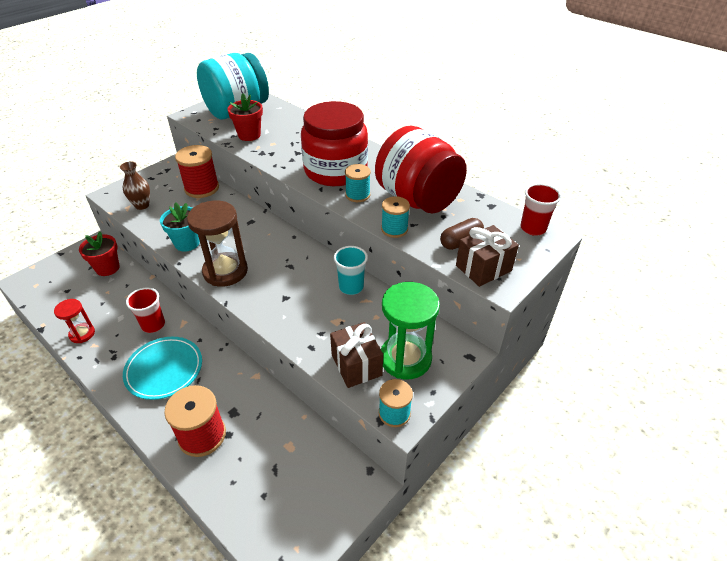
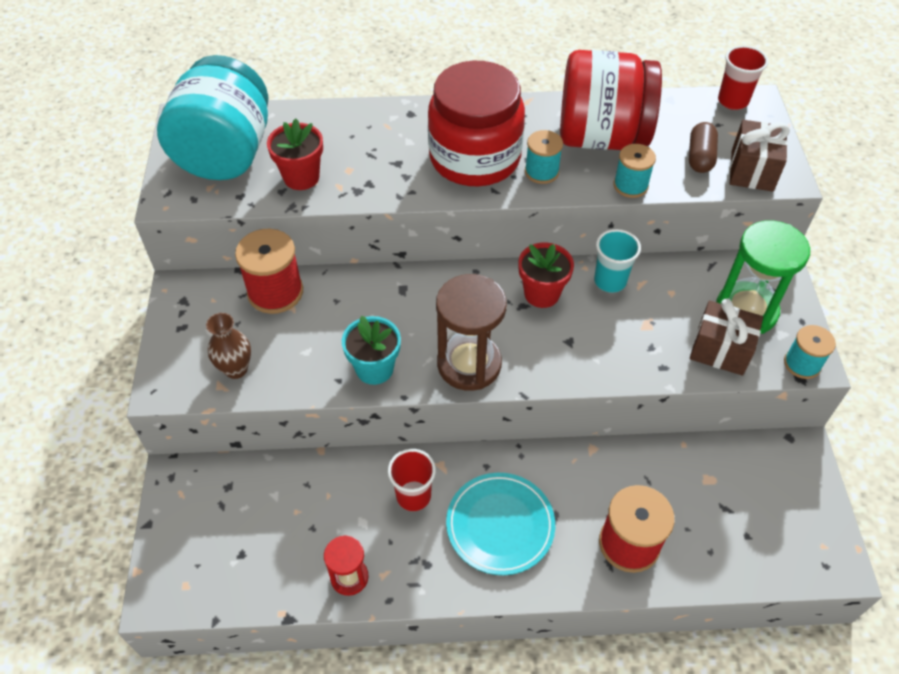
camera: 45 degrees left, 10 degrees up
red flower pot [79,232,120,276] -> red flower pot moved to [518,242,574,308]

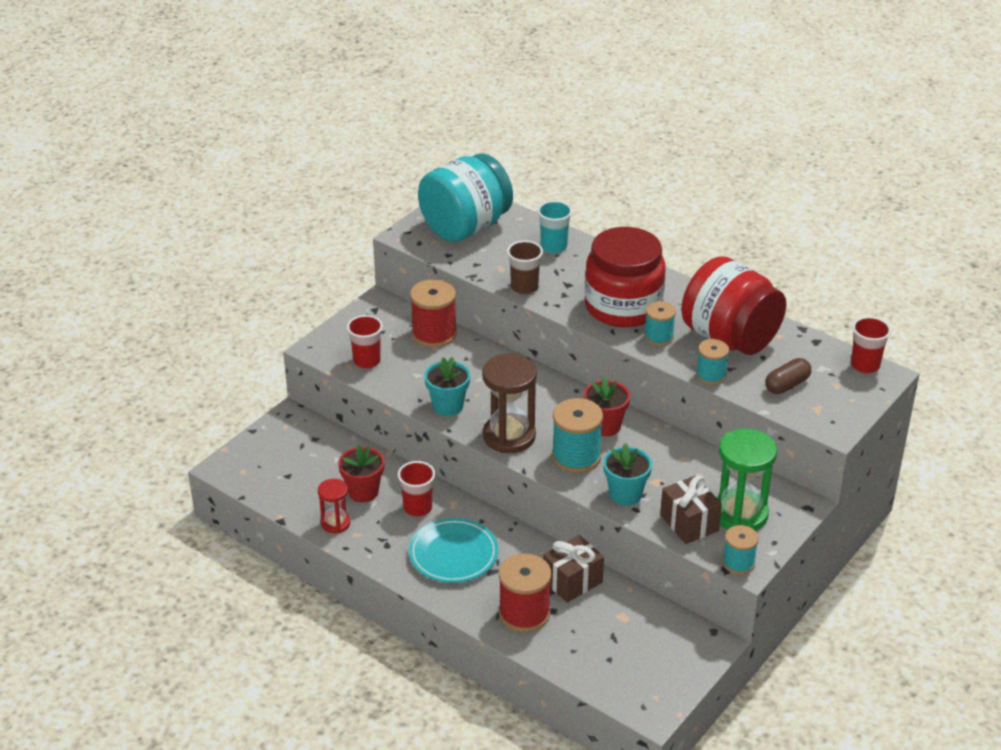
camera: 40 degrees right, 15 degrees down
brown vase [206,313,251,379] -> red cup [347,315,383,369]
red flower pot [267,119,323,190] -> red flower pot moved to [338,444,384,502]
turquoise cup [594,229,641,293] -> turquoise cup moved to [537,201,572,253]
brown gift [730,120,790,191] -> brown gift moved to [543,535,604,603]
none -> brown cup [507,240,543,295]
none -> turquoise spool [552,398,603,473]
none -> turquoise flower pot [603,443,652,506]

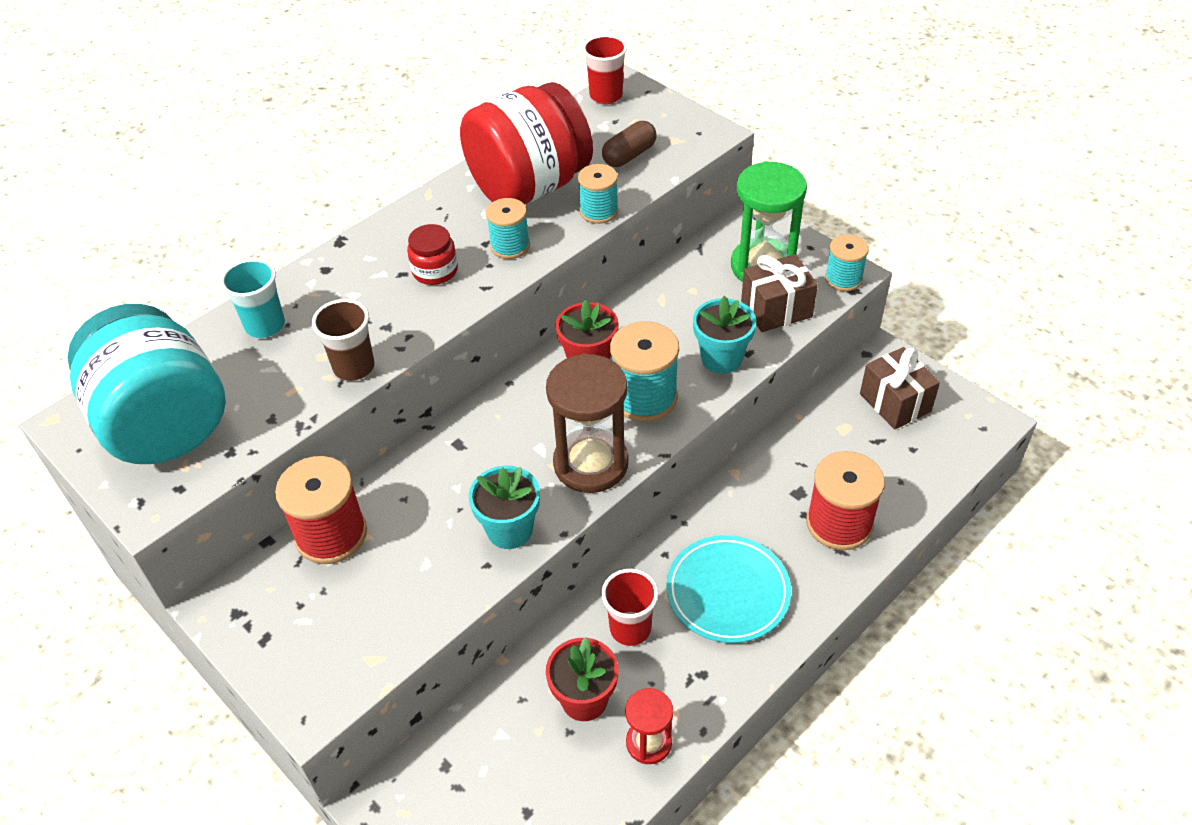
camera: 80 degrees left, 10 degrees up
red cup [347,315,383,369] -> none
brown gift [543,535,604,603] -> brown gift moved to [860,347,940,430]
red jar [585,227,665,328] -> red jar [407,224,458,285], size x0.43
brown capsule [765,358,811,394] -> brown capsule turned 75 degrees clockwise [602,121,657,167]

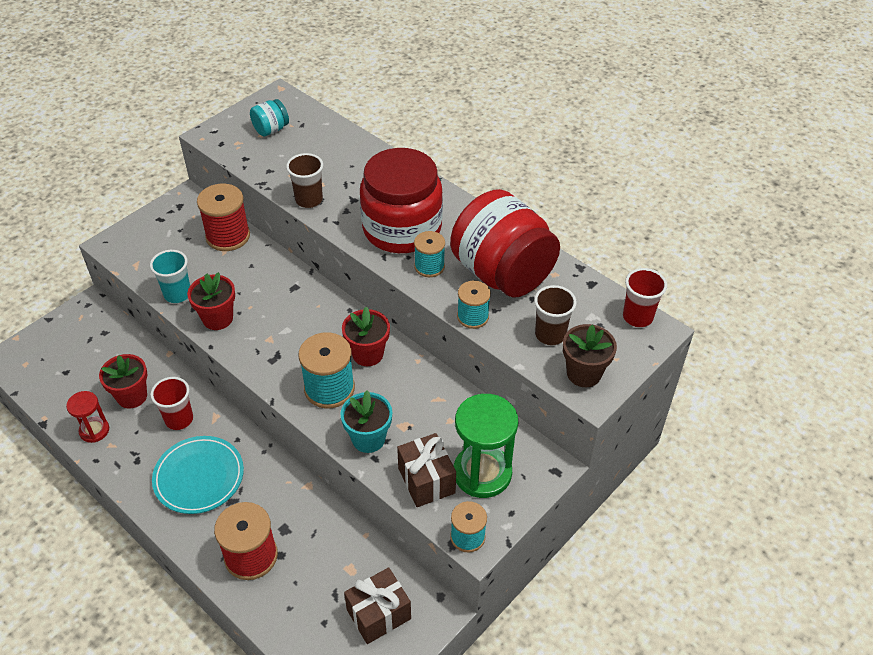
camera: 85 degrees right, 0 degrees up
turquoise jar [67,304,226,464] -> turquoise jar [250,99,289,136], size x0.43
turquoise cup [220,258,285,338] -> turquoise cup moved to [150,250,190,303]
red jar [407,224,458,285] -> red jar [360,148,443,253], size x2.35
turquoise flower pot [468,466,540,549] -> red flower pot [187,272,235,330]
brown hourglass [546,353,628,493] -> none
brown capsule [602,121,657,167] -> brown cup [534,285,577,345]
none -> brown flower pot [563,324,617,387]

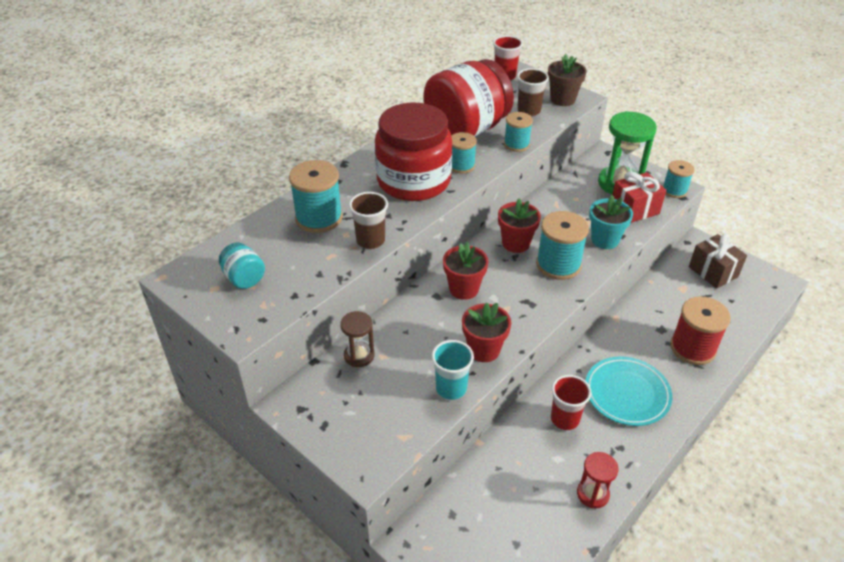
camera: 90 degrees left, 5 degrees down
red flower pot [99,354,147,409] -> red flower pot moved to [443,242,489,300]
red spool [197,183,250,251] -> brown hourglass [340,311,375,367]
brown gift [397,433,456,507] -> red gift [612,171,666,223]
none -> turquoise spool [289,160,343,233]

